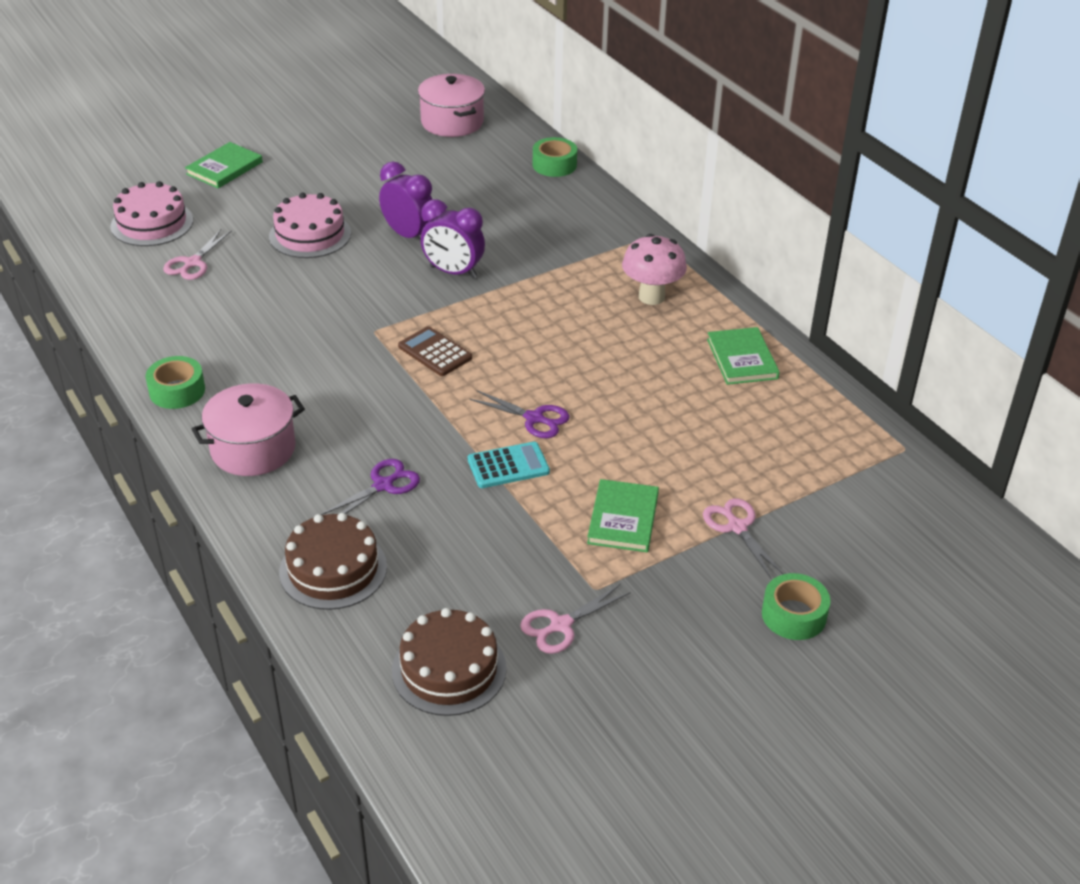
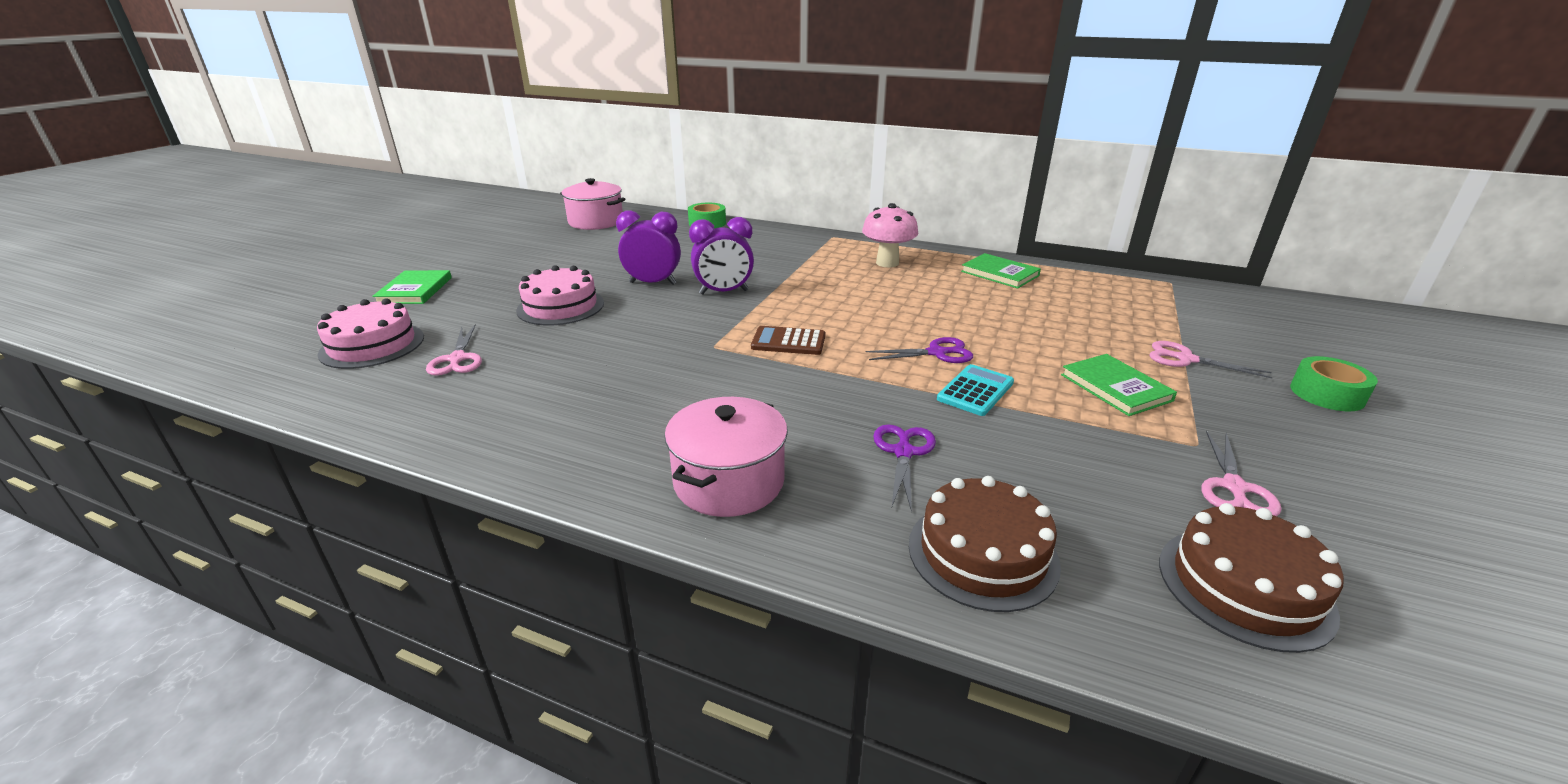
camera: 35 degrees left, 10 degrees down
green tape [146,356,205,409] -> none

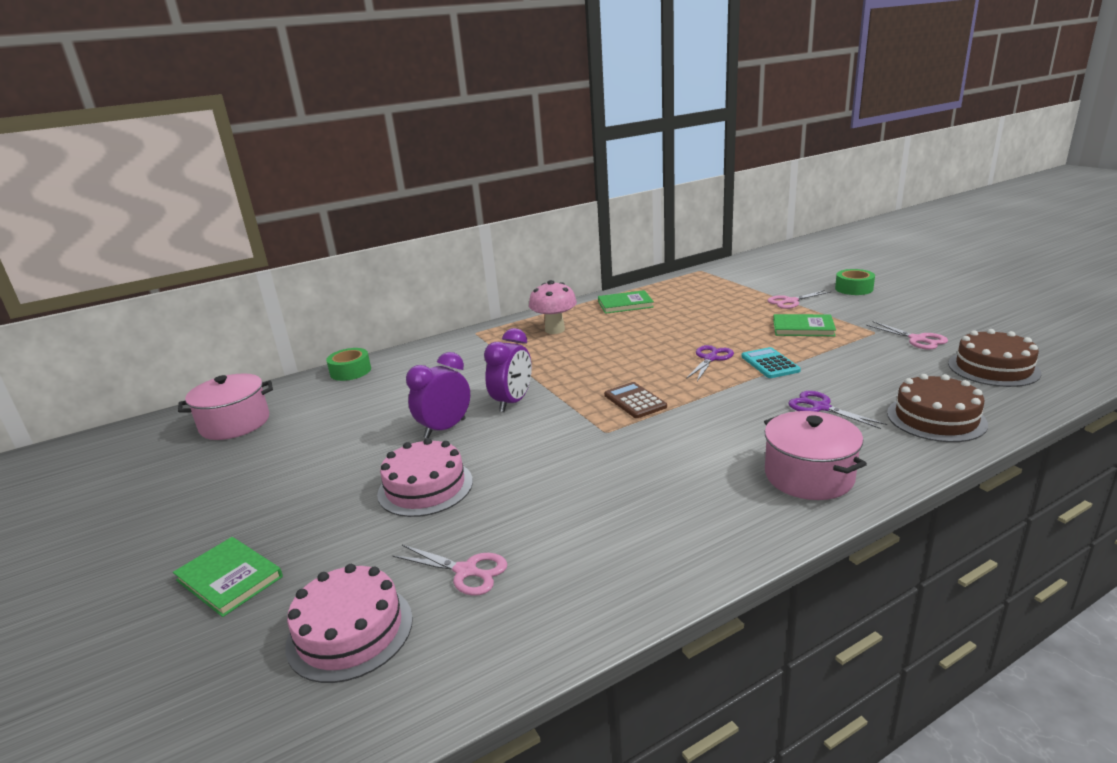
camera: 50 degrees left, 5 degrees down
brown calculator [751,326,825,355] -> brown calculator turned 105 degrees clockwise [604,382,667,418]

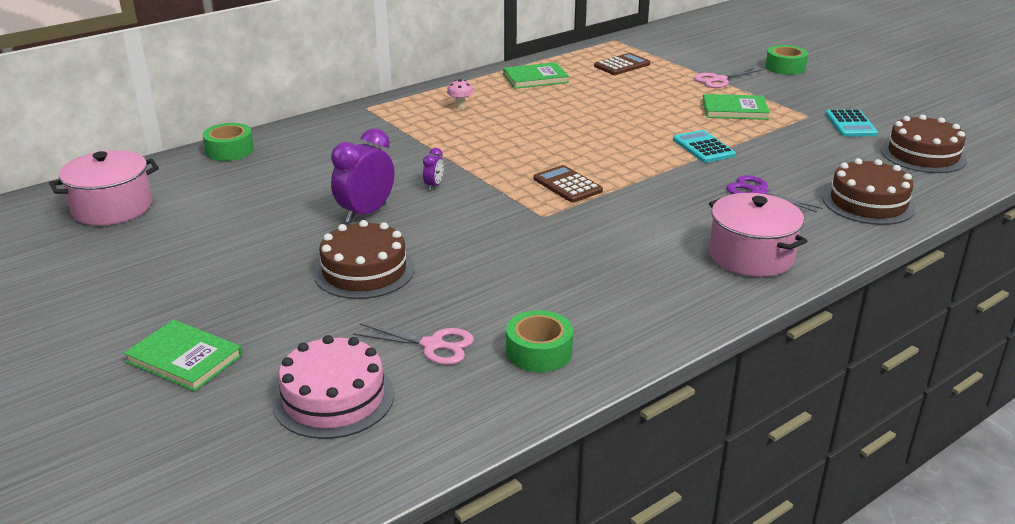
camera: 10 degrees left, 5 degrees up
pink cake [377,438,473,517] -> brown cake [314,220,415,299]
purple clock [484,328,532,412] -> purple clock [423,148,444,191], size x0.47
pink mushroom [529,280,577,334] -> pink mushroom [447,79,473,109], size x0.48
purple scissors [686,345,734,381] -> none
pink scissors [866,321,948,350] -> turquoise calculator [825,109,878,137]
none -> green tape [506,310,573,372]
none -> brown calculator [594,53,650,75]

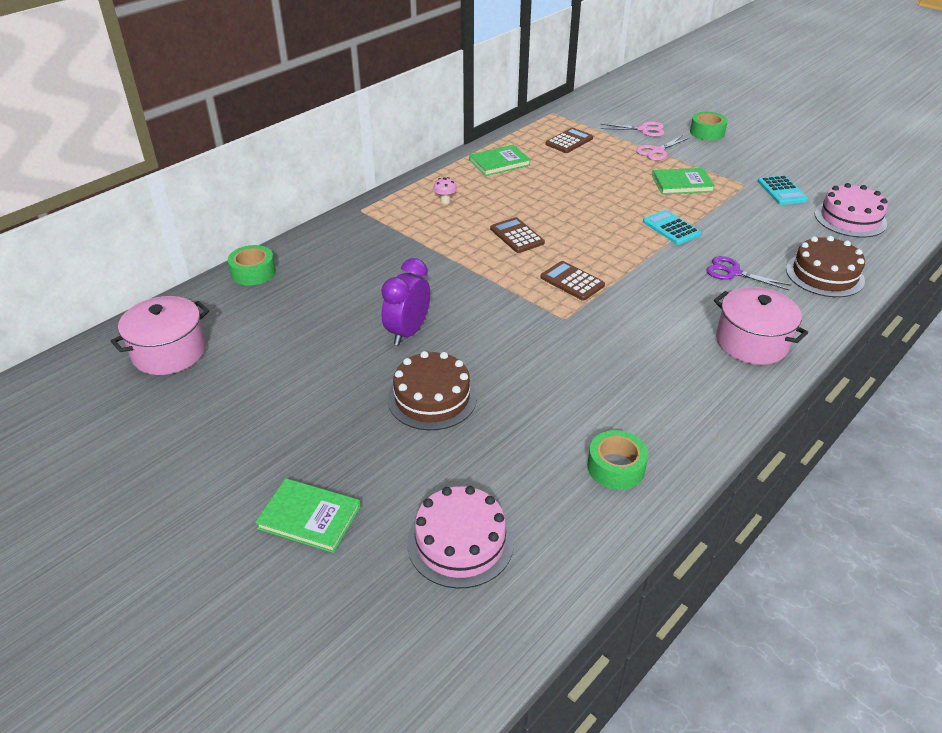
camera: 10 degrees left, 10 degrees up
pink scissors [353,323,474,365] -> pink scissors moved to [601,122,664,137]
purple clock [423,148,444,191] -> none
brown cake [881,114,967,173] -> pink cake [814,183,888,237]
none -> brown calculator [490,217,545,253]

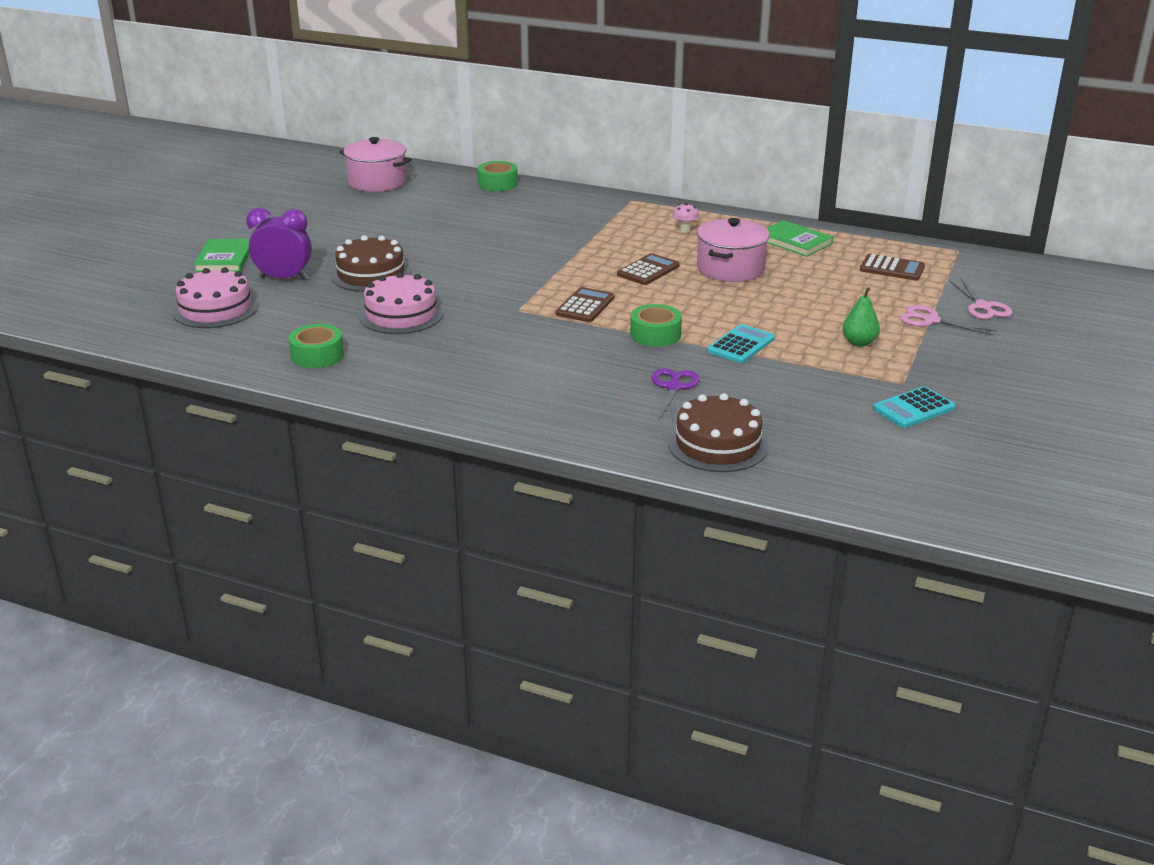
camera: 70 degrees right, 10 degrees down
purple clock [381,258,430,346] -> purple clock moved to [246,208,312,280]
green book [652,168,715,195] -> green pear [842,287,880,347]
green tape [690,112,728,140] -> green tape moved to [630,304,682,347]
pink pot [714,287,808,365] -> pink pot moved to [697,218,770,282]
pink cake [814,183,888,237] -> pink cake moved to [359,272,444,334]

